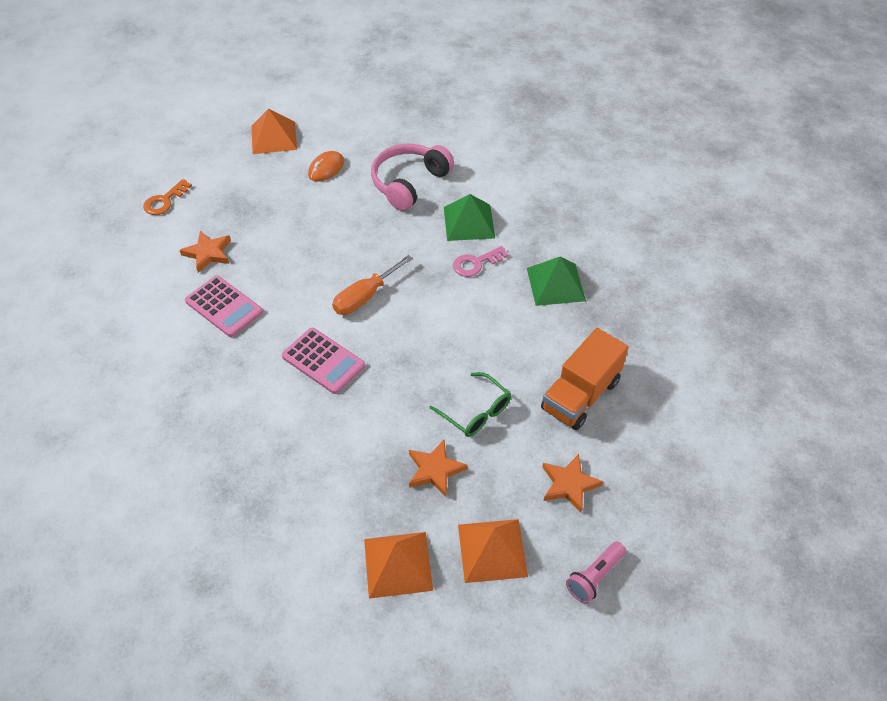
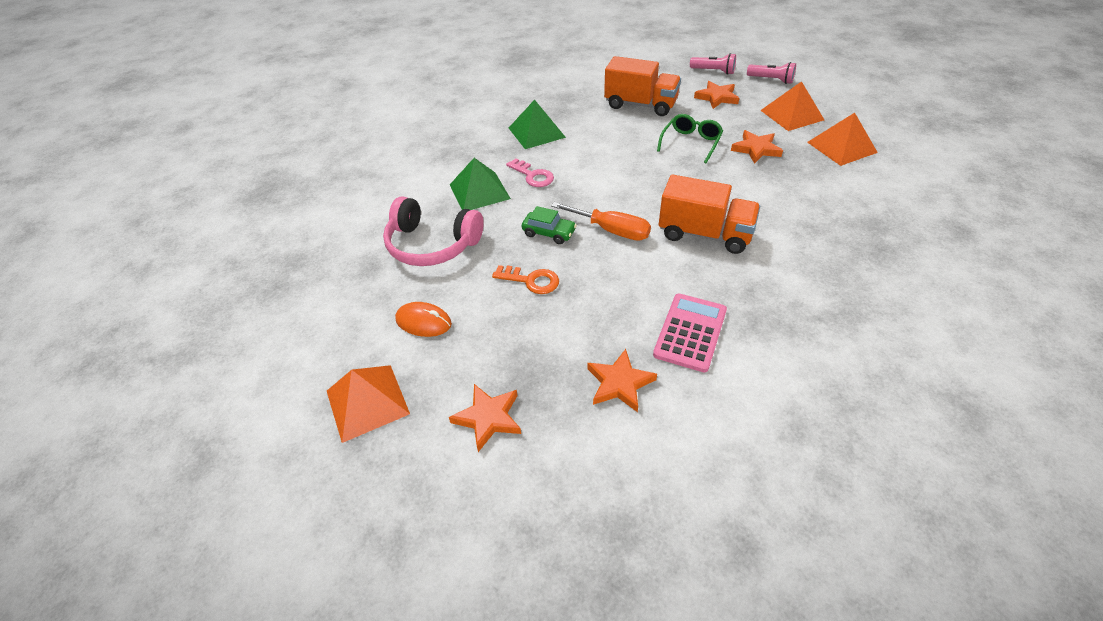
camera: 105 degrees left, 5 degrees down
orange key [143,179,192,215] -> orange key moved to [492,265,559,294]
pink calculator [282,328,365,394] -> orange truck [659,175,761,254]
none -> orange star [449,384,521,452]
none -> green car [522,206,577,244]
none -> pink flashlight [690,53,736,75]

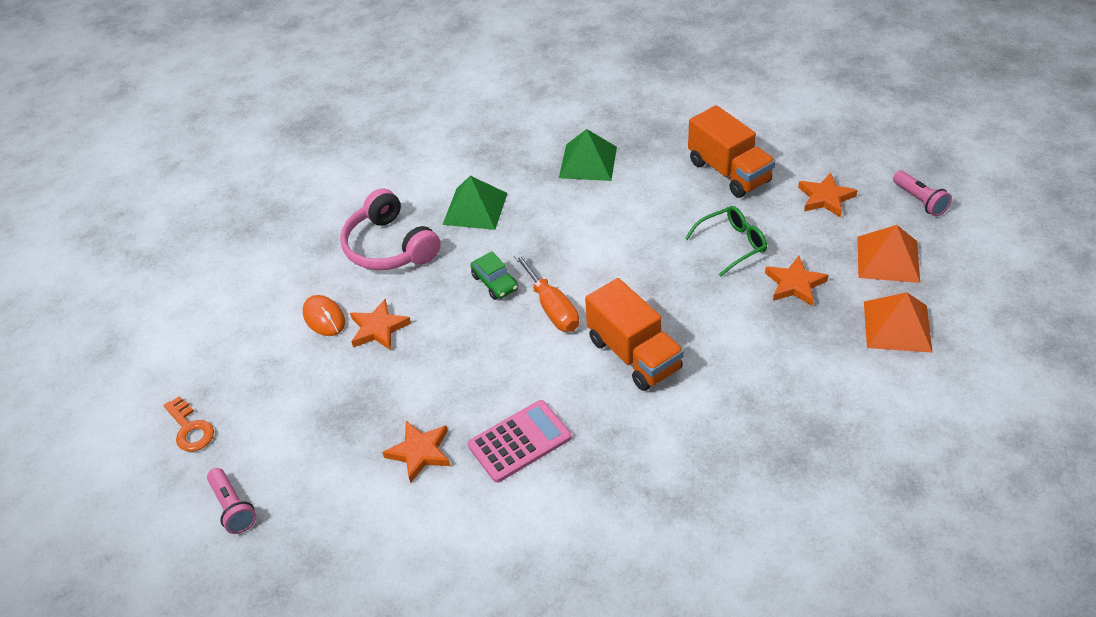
camera: 35 degrees right, 0 degrees up
orange pyramid [327,365,410,443] -> none
orange star [449,384,521,452] -> orange star moved to [350,299,411,350]
orange key [492,265,559,294] -> orange key moved to [163,396,214,452]
pink key [506,158,554,187] -> none
pink flashlight [690,53,736,75] -> pink flashlight moved to [207,468,256,534]

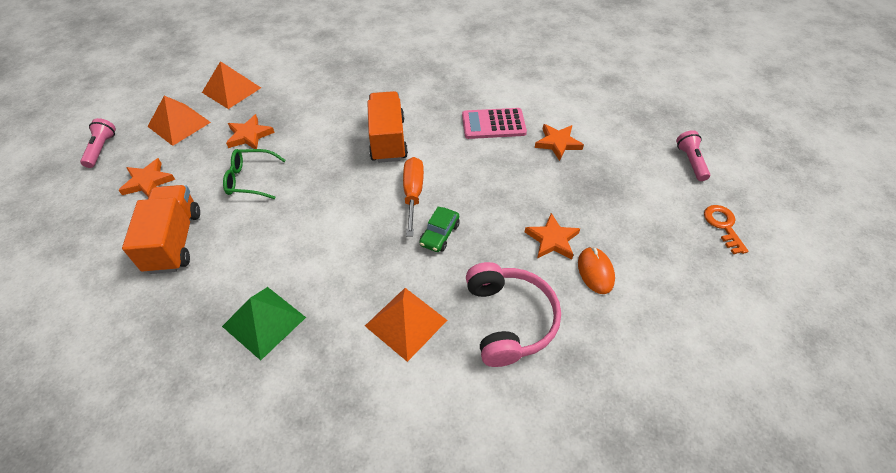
camera: 155 degrees left, 5 degrees up
green pyramid [443,176,508,230] -> orange pyramid [365,288,447,362]
green car [470,251,518,300] -> green car turned 150 degrees counterclockwise [420,206,460,252]

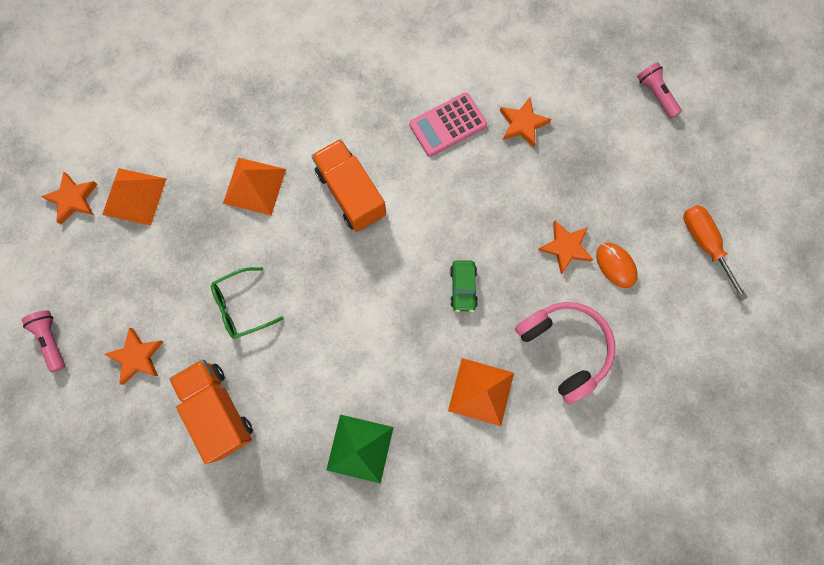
camera: 25 degrees left, 25 degrees up
orange pyramid [147,96,211,146] -> orange pyramid moved to [223,158,286,215]
orange star [226,114,275,149] -> orange star moved to [41,172,98,225]
orange screwdriver [403,157,424,236] -> orange screwdriver moved to [684,205,748,301]
orange key [704,205,748,254] -> none

